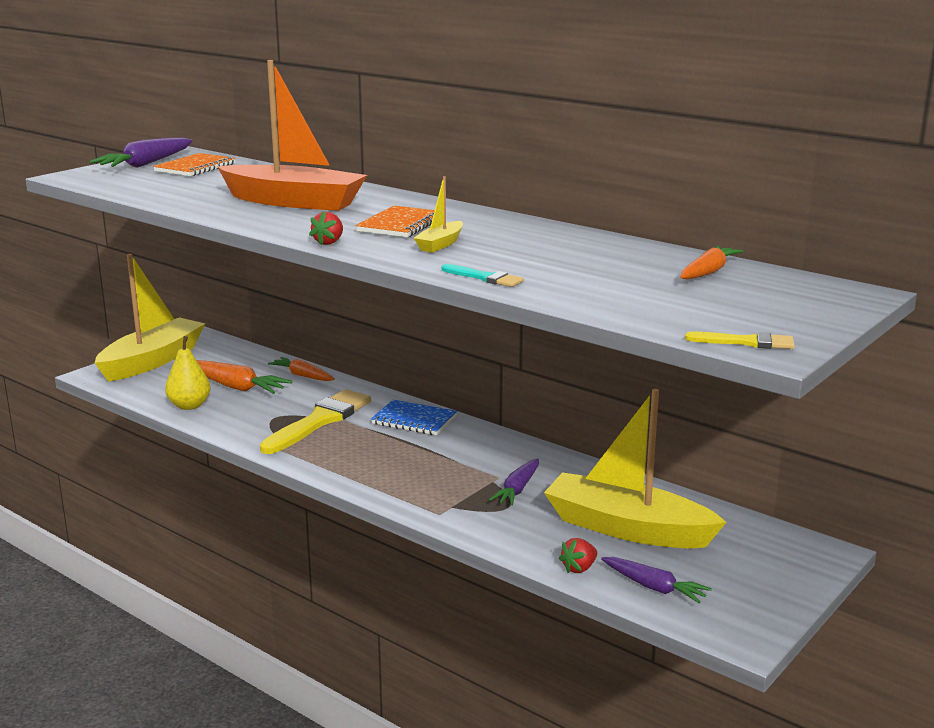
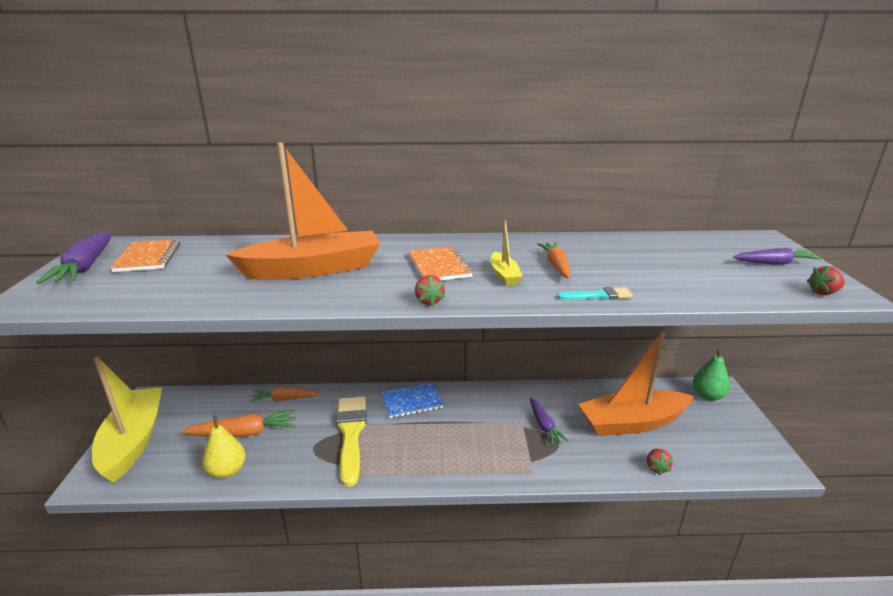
camera: 40 degrees left, 5 degrees up
yellow boat [544,389,727,548] -> orange boat [578,332,694,436]
purple carrot [601,557,712,603] -> purple carrot moved to [733,248,821,265]
orange carrot [680,246,743,279] -> orange carrot moved to [537,243,570,278]
yellow brush [685,332,795,349] -> red strawberry [807,266,845,295]
none -> green pear [693,348,730,401]

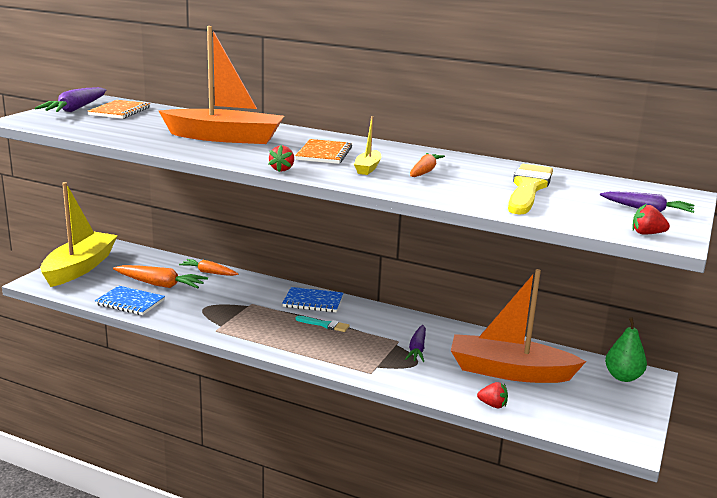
camera: 25 degrees right, 5 degrees down
yellow pear [202,416,246,479] -> blue notebook [95,286,165,315]
yellow brush [336,396,367,487] -> yellow brush moved to [508,164,553,215]
turquoise brush [557,287,633,300] -> turquoise brush moved to [295,316,349,332]
red strawberry [647,449,673,475] -> red strawberry turned 105 degrees counterclockwise [477,382,508,408]

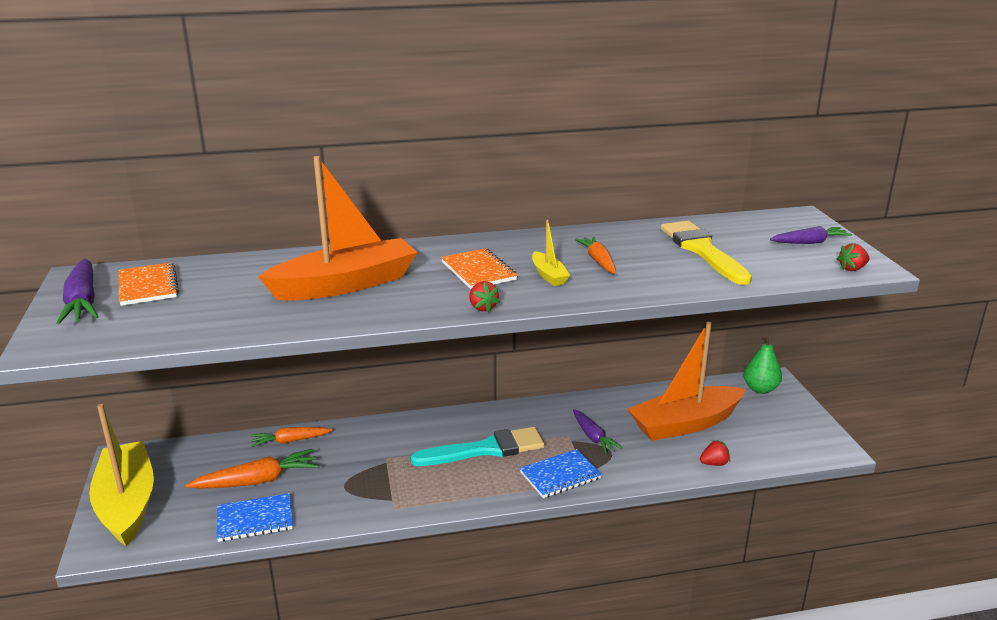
camera: 35 degrees left, 5 degrees up
blue notebook [282,287,343,313] -> blue notebook moved to [520,449,602,498]
turquoise brush [295,316,349,332] -> turquoise brush [410,427,545,466], size x2.12

